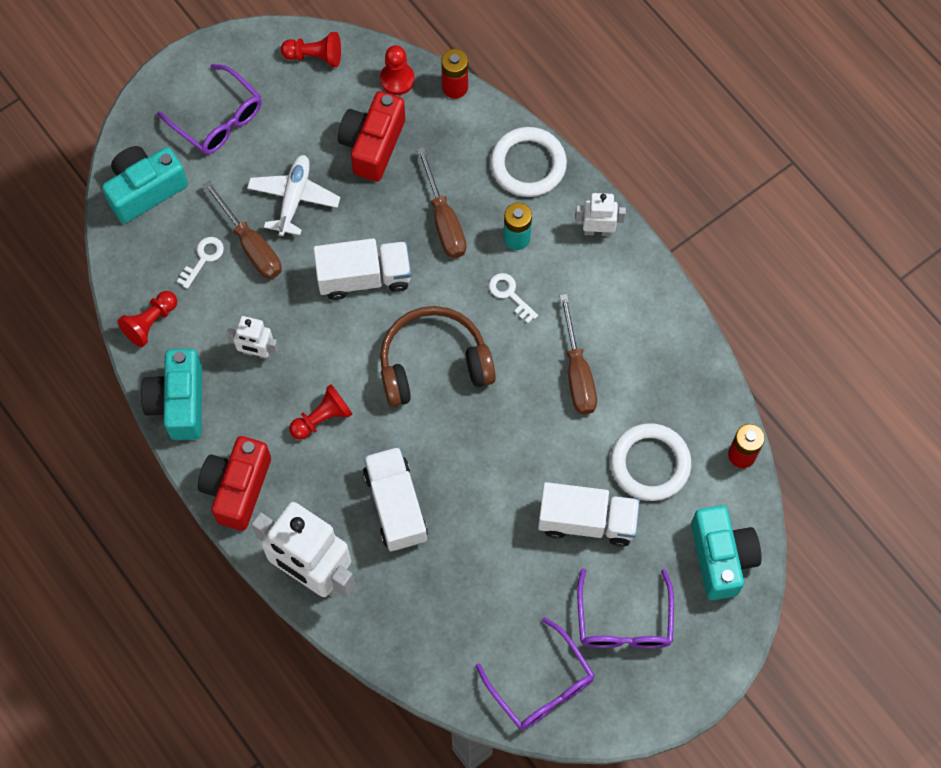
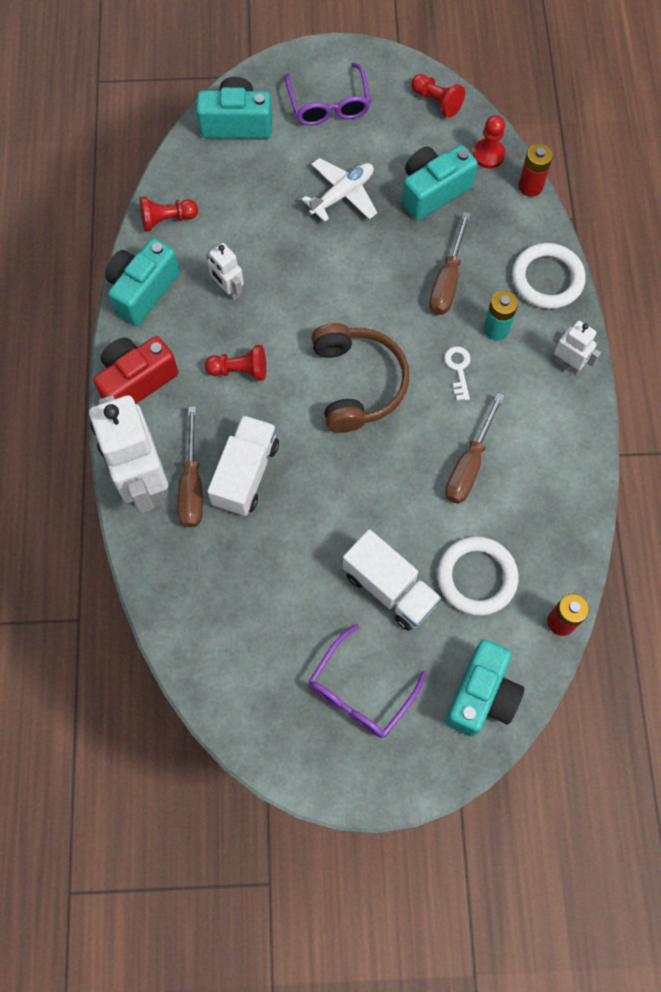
camera: 35 degrees right, 0 degrees up
white key [177,237,224,289] -> none
brown screwdriver [203,181,282,279] -> brown screwdriver moved to [178,407,203,527]
white truck [313,238,411,300] -> none
red camera [338,91,405,182] -> turquoise camera [402,145,478,220]
brown headphones [380,306,496,407] -> brown headphones turned 60 degrees clockwise [311,323,409,433]
purple glasses [476,617,594,730] -> none

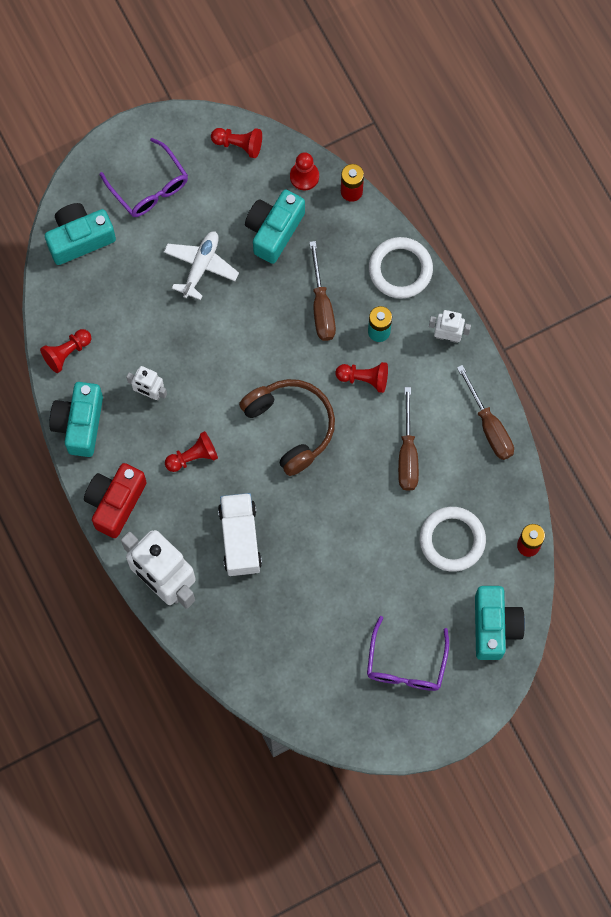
camera: 25 degrees left, 5 degrees up
brown screwdriver [178,407,203,527] -> brown screwdriver moved to [457,365,514,460]
white truck [343,529,441,631] -> none
white key [444,346,471,400] -> red pawn [336,362,388,393]

